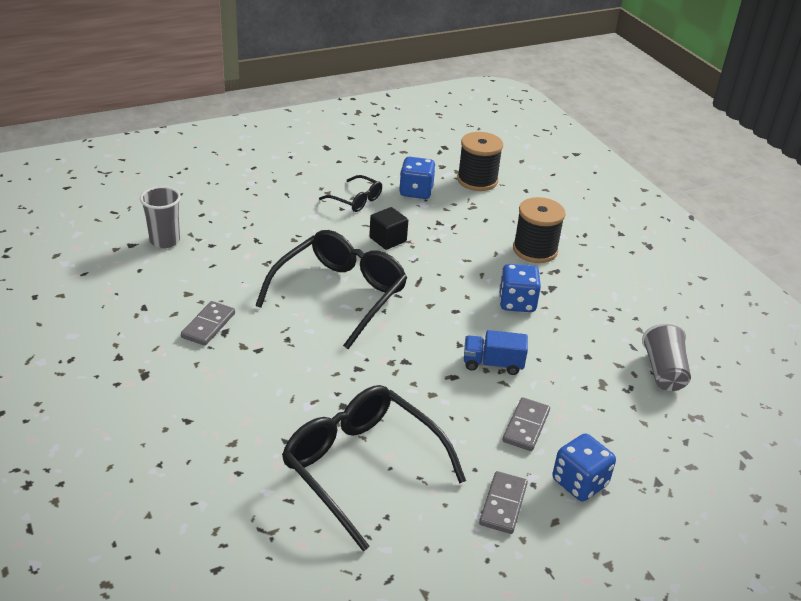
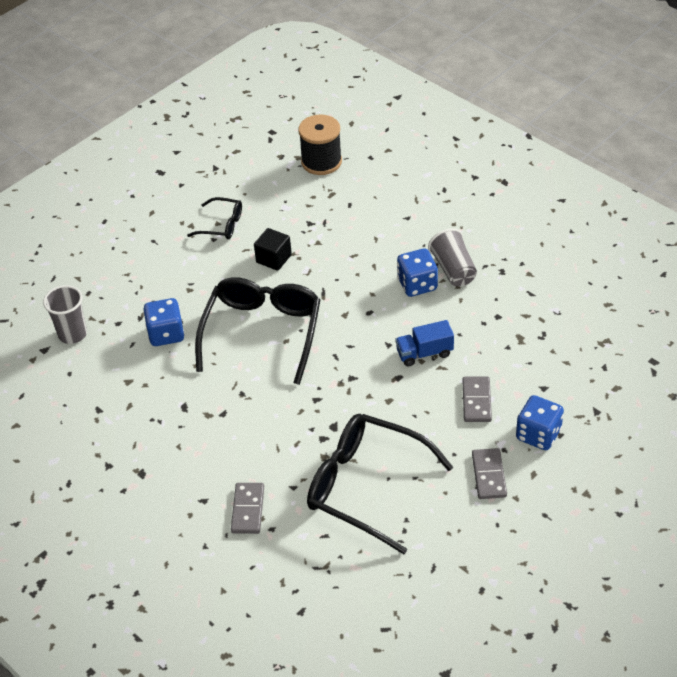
camera: 15 degrees left, 10 degrees up
grey domino [181,301,235,346] -> grey domino moved to [231,483,264,534]
blue dice [399,157,436,199] -> blue dice moved to [143,298,185,346]
black spool [513,197,566,263] -> none
grey cup [642,323,691,391] -> grey cup moved to [428,228,477,286]

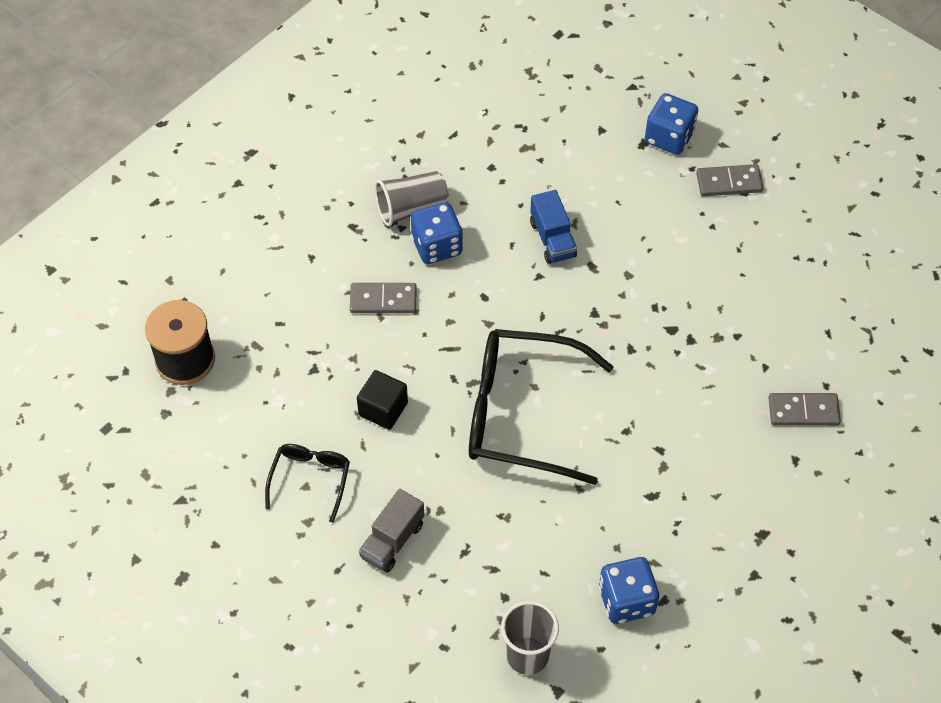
camera: 95 degrees left, 10 degrees up
blue dice [143,298,185,346] -> blue dice moved to [599,557,659,624]
black glasses [307,414,453,554] -> none
grey domino [463,377,492,422] -> grey domino moved to [350,283,417,313]
none -> grey truck [359,489,424,573]

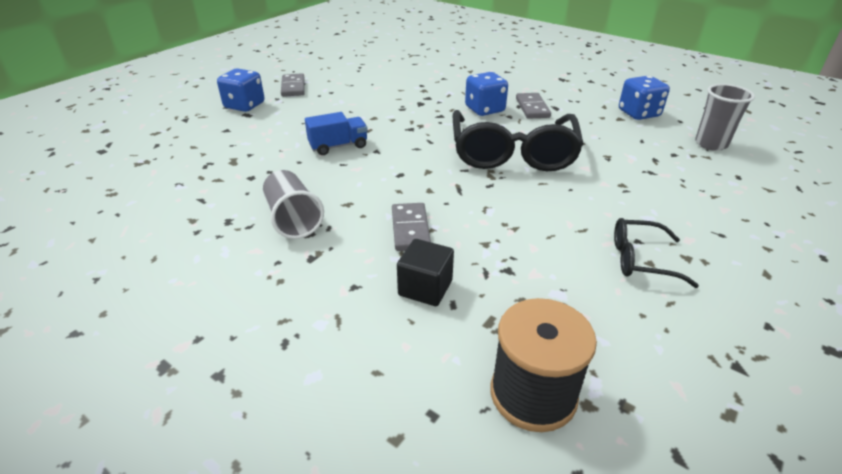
camera: 95 degrees left, 20 degrees down
black cube [357,370,408,430] -> black cube moved to [397,239,454,306]
grey truck [359,489,424,573] -> none
blue dice [411,202,463,264] -> blue dice moved to [465,72,508,116]
grey domino [768,393,841,426] -> grey domino moved to [516,93,551,119]

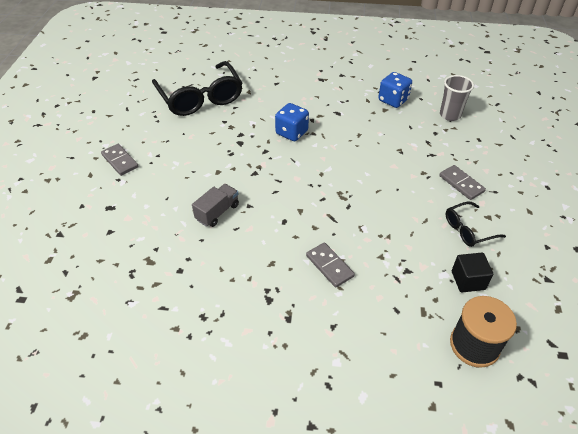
camera: 30 degrees left, 10 degrees up
blue dice [217,69,265,112] -> none
grey cup [263,170,324,239] -> none
blue truck [305,112,368,155] -> grey truck [192,184,239,227]
black cube [397,239,454,306] -> black cube moved to [452,253,493,292]
black glasses [453,110,584,171] -> black glasses moved to [152,61,242,116]
grey domino [516,93,551,119] -> grey domino moved to [439,165,486,200]

